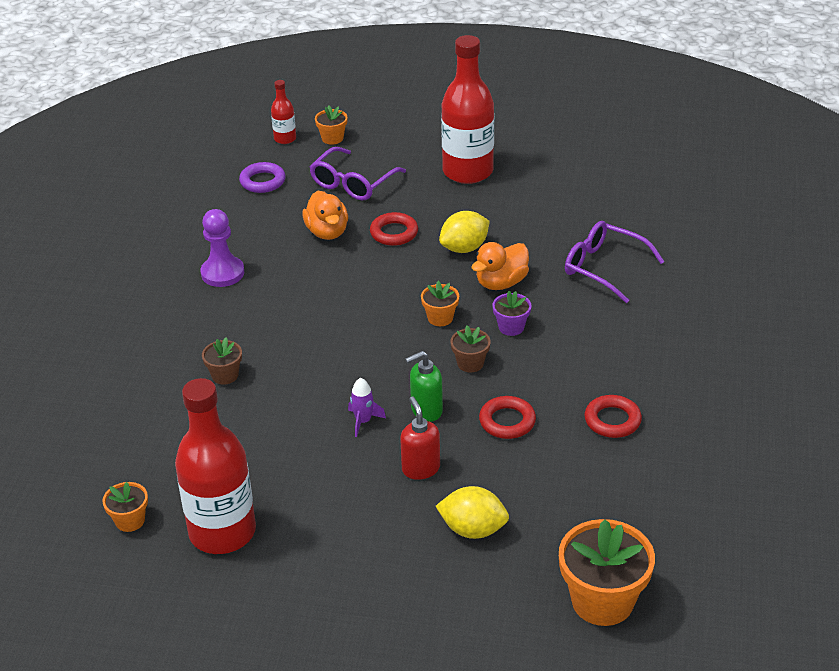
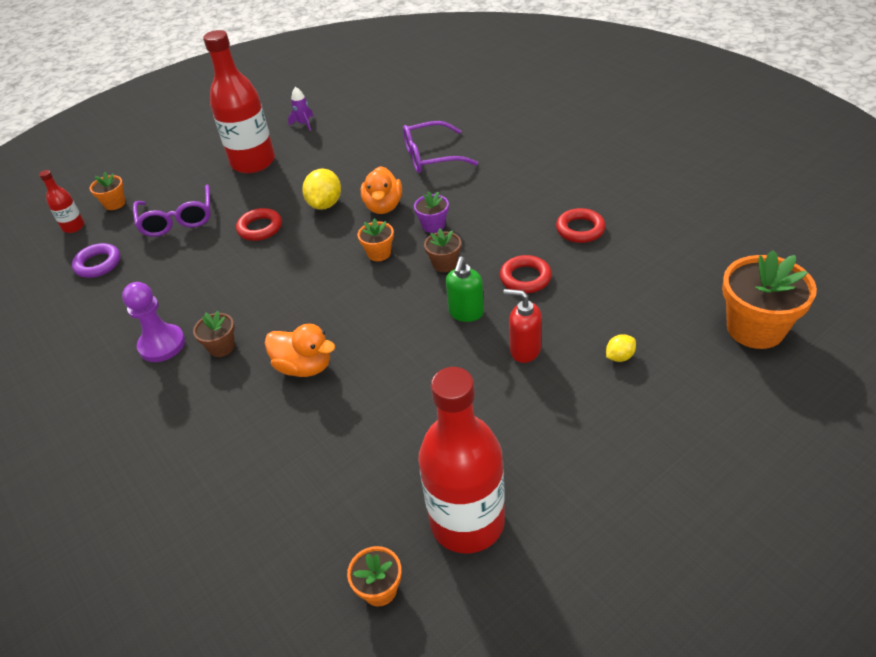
camera: 45 degrees left, 5 degrees up
brown flower pot [202,337,242,385] -> brown flower pot moved to [193,311,235,357]
orange duck [302,191,348,240] -> orange duck moved to [265,324,335,377]
purple rocket [348,378,386,437] -> purple rocket moved to [288,87,314,131]
yellow lemon [436,486,509,539] -> yellow lemon [606,334,636,362], size x0.54

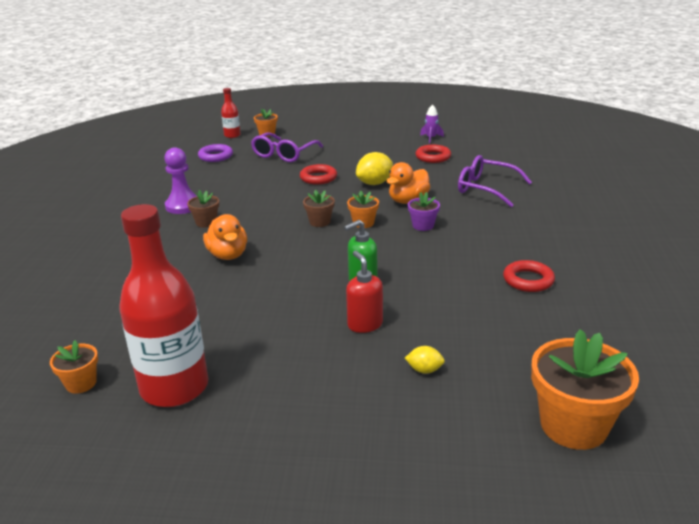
camera: 40 degrees right, 15 degrees down
red bottle [203,30,275,173] -> none
brown flower pot [424,229,461,272] -> brown flower pot moved to [303,190,335,227]
red ring [500,255,552,293] -> red ring moved to [415,145,451,163]

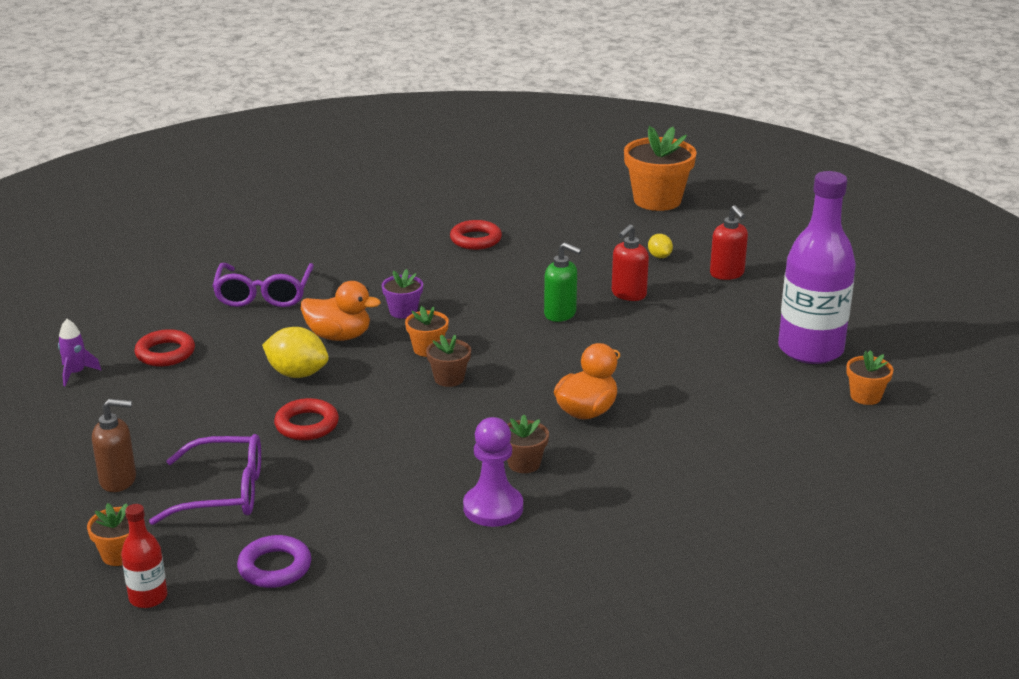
camera: 120 degrees left, 0 degrees up
red bottle [119,204,208,407] -> purple bottle [778,171,856,364]
none -> brown soap dispenser [92,399,136,492]
none -> red soap dispenser [710,205,748,280]

